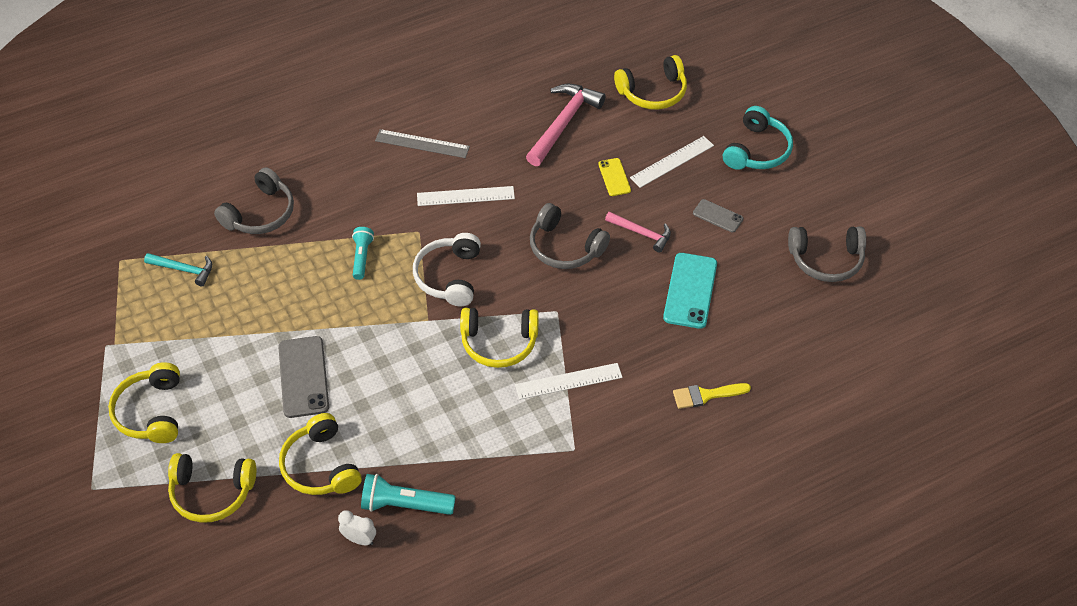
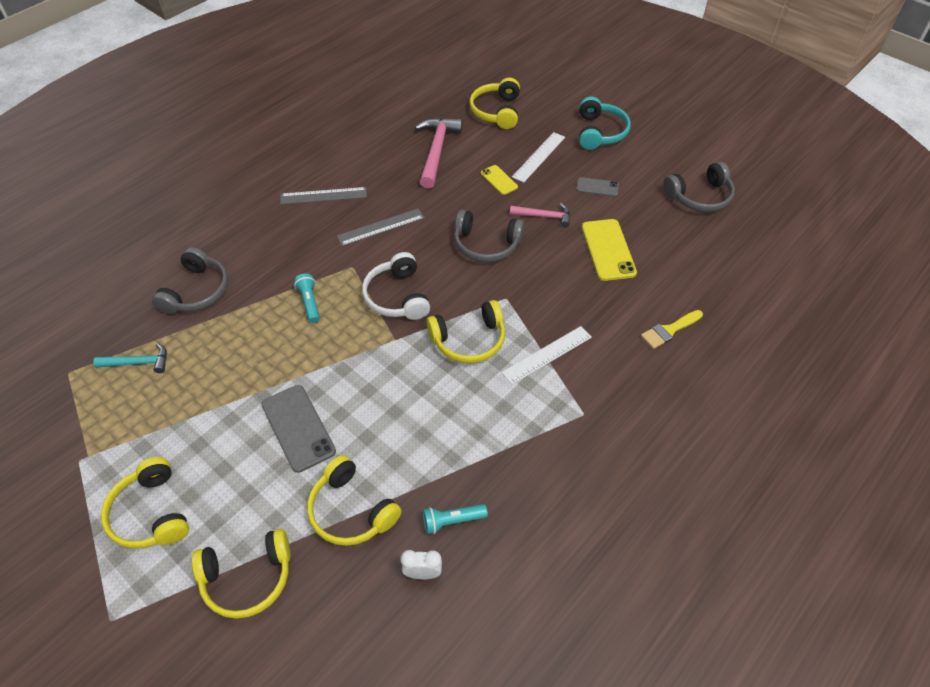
camera: 20 degrees left, 0 degrees up
turquoise flashlight [361,474,456,515] -> turquoise flashlight [423,504,488,534], size x0.66
white ruler [417,186,515,206] -> grey ruler [337,208,424,246]
yellow headphones [614,55,687,110] -> yellow headphones turned 135 degrees clockwise [469,78,520,129]
turquoise phone [663,253,717,329] -> yellow phone [582,219,637,281]

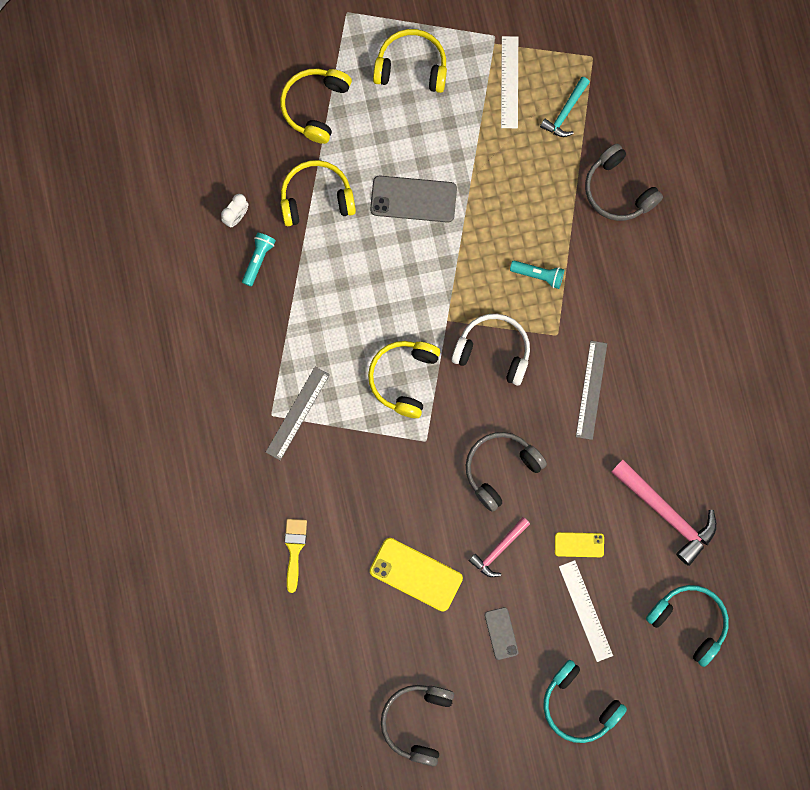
camera: 125 degrees right, 25 degrees up
grey ruler [280,187,367,204] -> grey ruler moved to [266,367,330,460]
yellow headphones [469,78,520,129] -> turquoise headphones [646,585,729,667]
white ruler [501,326,592,384] -> white ruler moved to [501,36,518,128]
grey phone [576,177,619,196] -> grey phone turned 60 degrees counterclockwise [485,607,519,660]

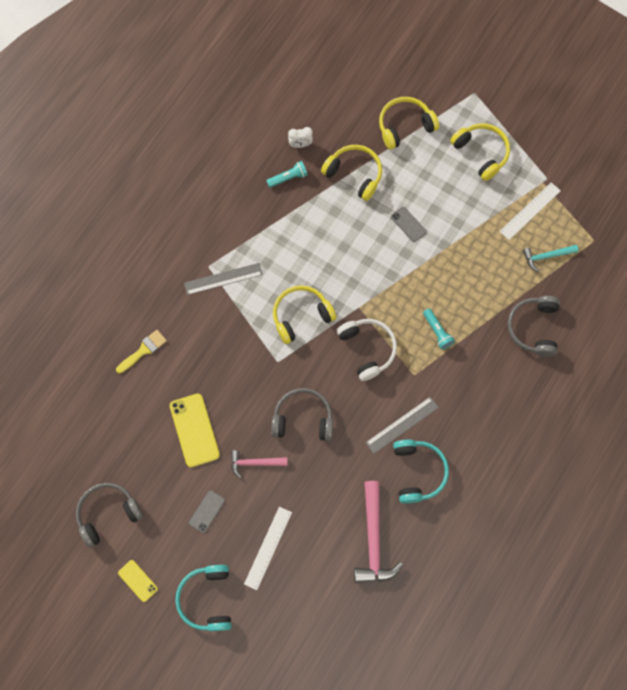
camera: 45 degrees right, 5 degrees down
grey phone [370,176,457,223] -> grey phone [391,207,427,242], size x0.56
yellow phone [555,532,604,557] -> yellow phone moved to [118,560,158,602]
turquoise headphones [646,585,729,667] -> turquoise headphones moved to [393,440,449,503]

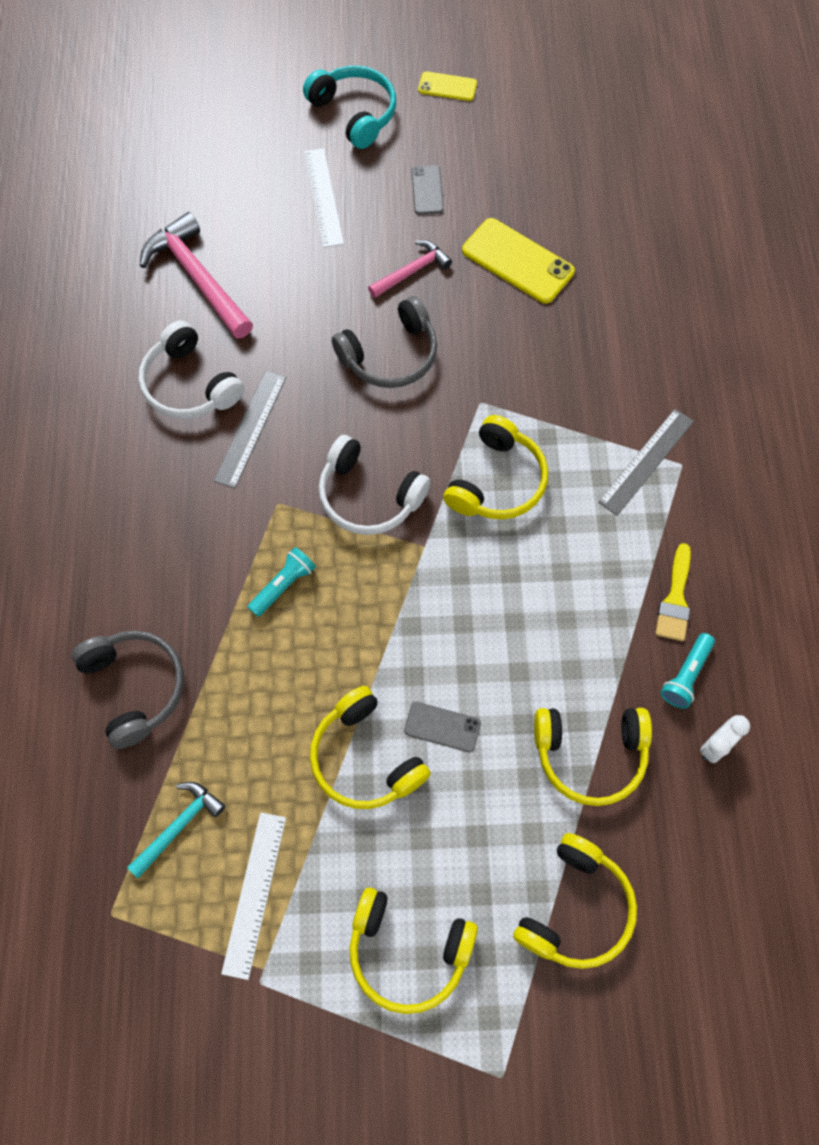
camera: 145 degrees right, 5 degrees down
grey headphones [76,483,144,548] -> none
yellow brush [116,330,167,373] -> yellow brush moved to [655,543,691,641]
turquoise headphones [393,440,449,503] -> white headphones [138,320,244,419]
turquoise flashlight [423,308,455,350] -> turquoise flashlight turned 105 degrees clockwise [248,547,316,617]
none -> yellow headphones [310,686,431,809]

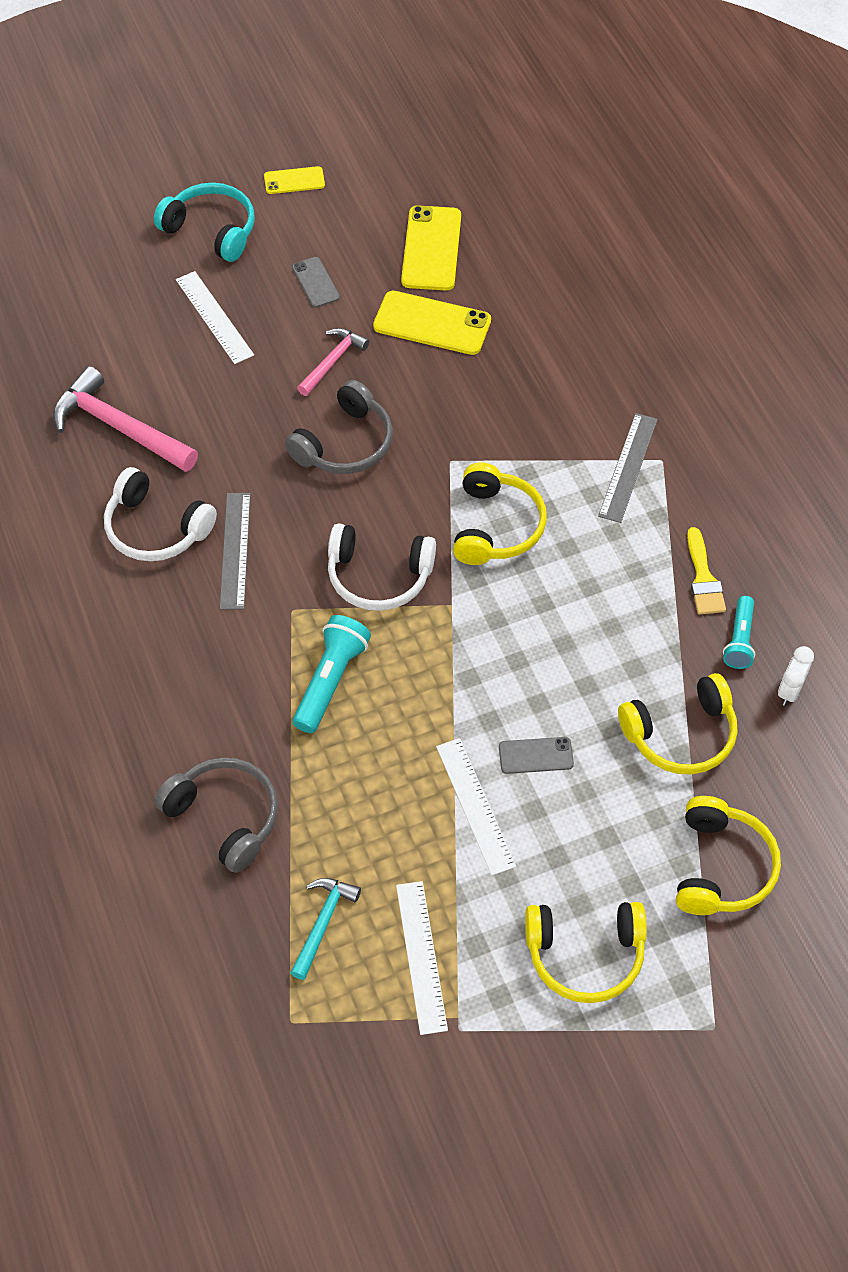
camera: 20 degrees left, 10 degrees down
turquoise flashlight [248,547,316,617] -> turquoise flashlight [293,615,371,733], size x1.51
yellow headphones [310,686,431,809] -> white ruler [436,738,516,875]
none -> yellow phone [401,205,461,290]

